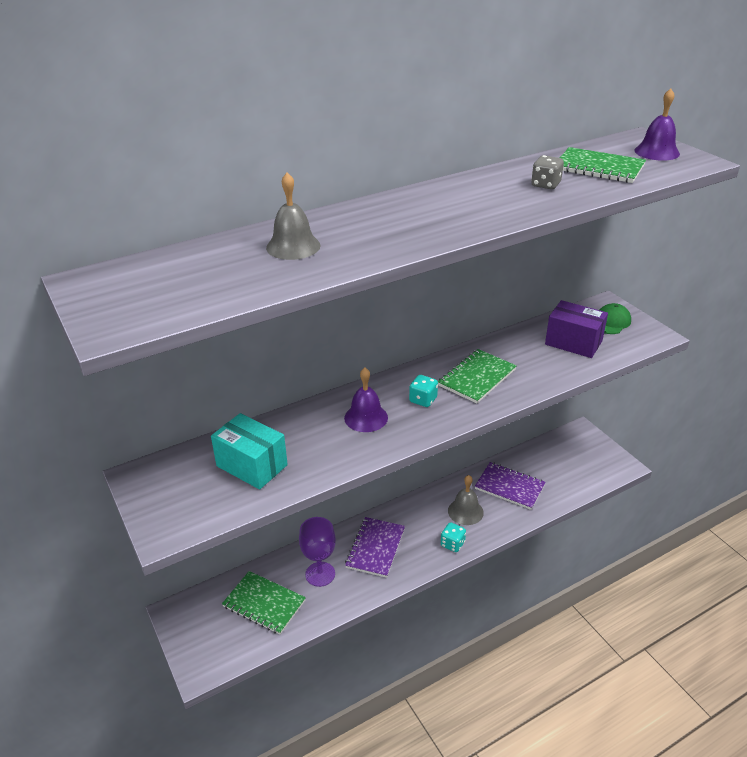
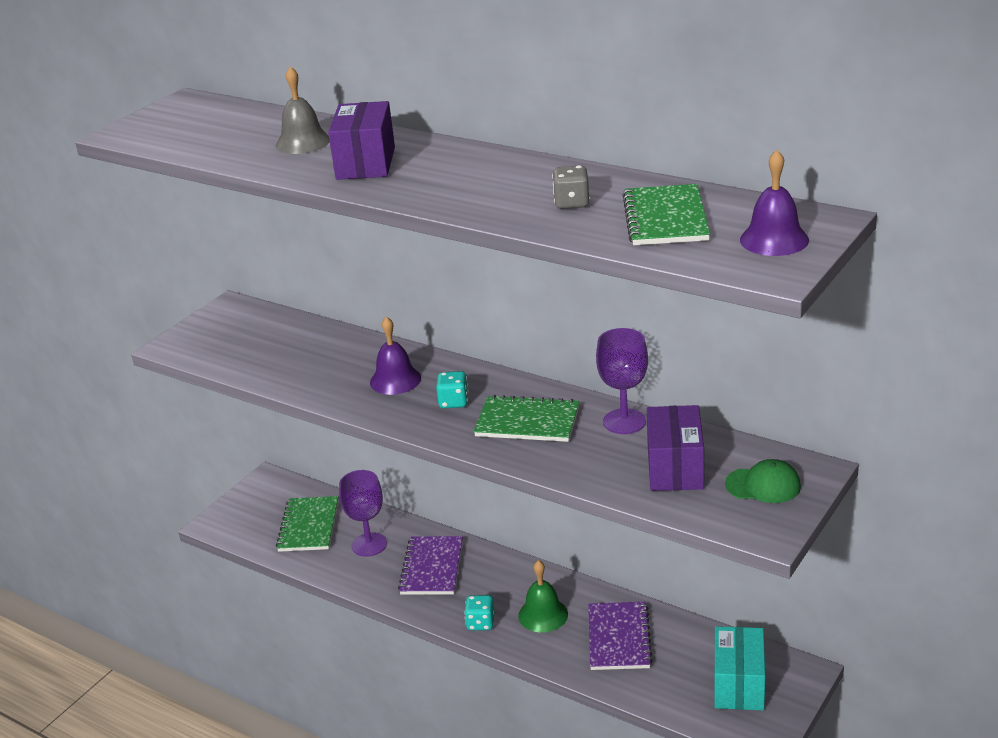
camera: 65 degrees right, 5 degrees down
turquoise box [211,413,288,490] -> turquoise box moved to [714,626,765,710]
purple notebook [345,517,405,578] -> purple notebook turned 75 degrees counterclockwise [398,536,463,595]
grey bell [448,475,484,525] -> green bell [518,560,568,632]
none -> purple box [328,101,395,180]
none -> purple goblet [596,328,648,434]

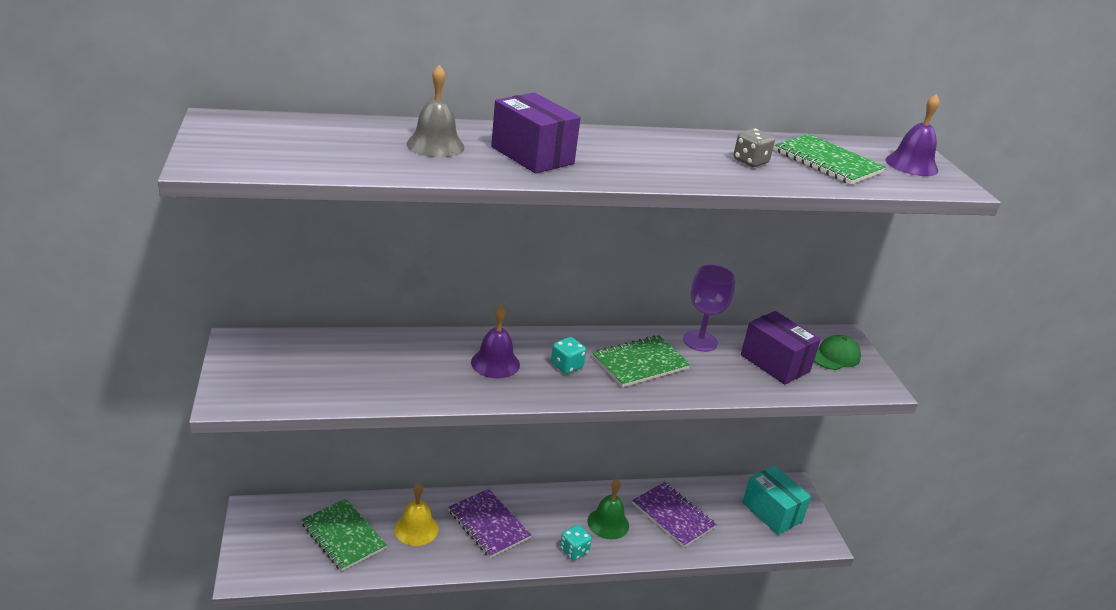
camera: 50 degrees left, 0 degrees up
purple goblet [339,470,387,557] -> yellow bell [394,483,438,546]

